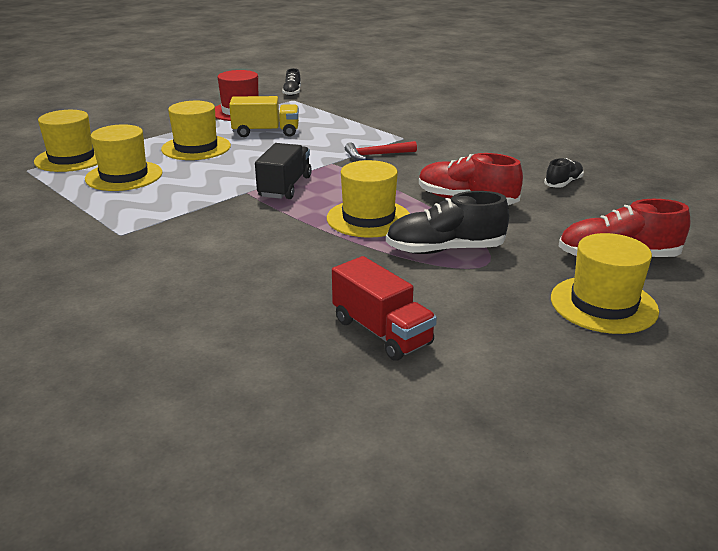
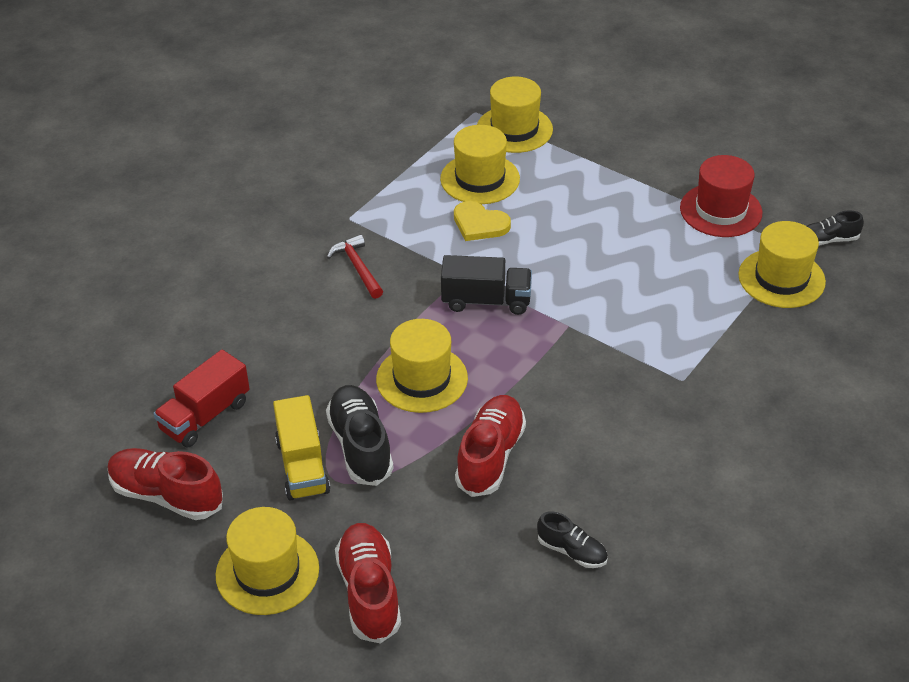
camera: 80 degrees right, 15 degrees up
yellow hat [161,101,231,160] -> yellow hat moved to [738,221,826,308]
yellow truck [229,96,299,137] -> yellow truck moved to [273,395,330,501]
red hammer [345,141,417,160] -> red hammer moved to [327,234,383,299]
none -> red shoe [108,448,223,520]
none -> yellow heart [454,201,511,241]

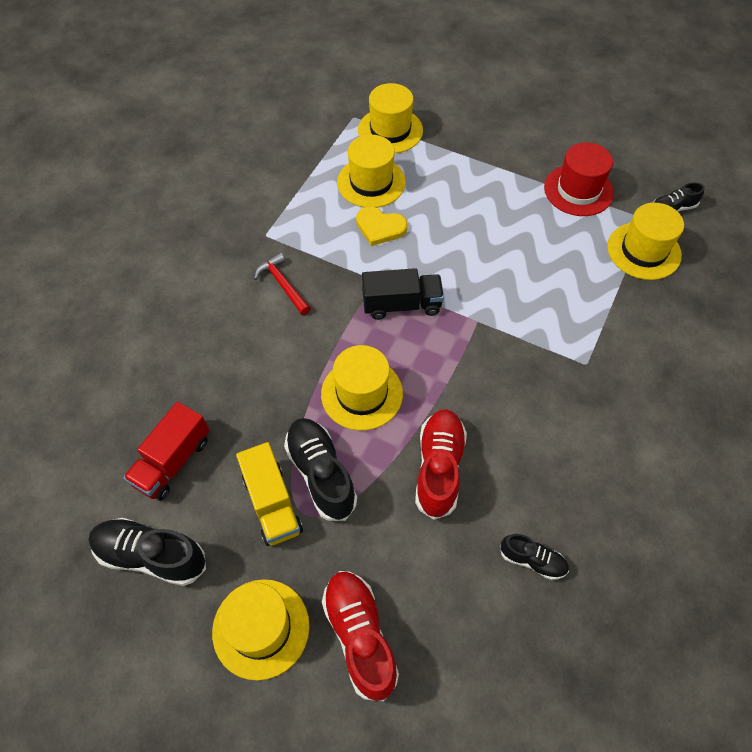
camera: 10 degrees left, 15 degrees up
red shoe [108,448,223,520] -> black shoe [88,518,206,586]

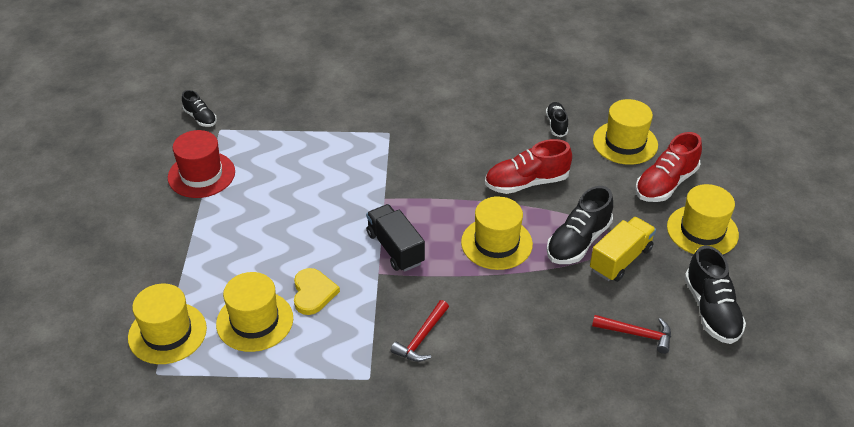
camera: 115 degrees left, 15 degrees down
red truck [123,402,209,501] -> red hammer [592,315,671,354]
yellow hat [607,203,684,280] -> yellow hat moved to [593,99,658,165]

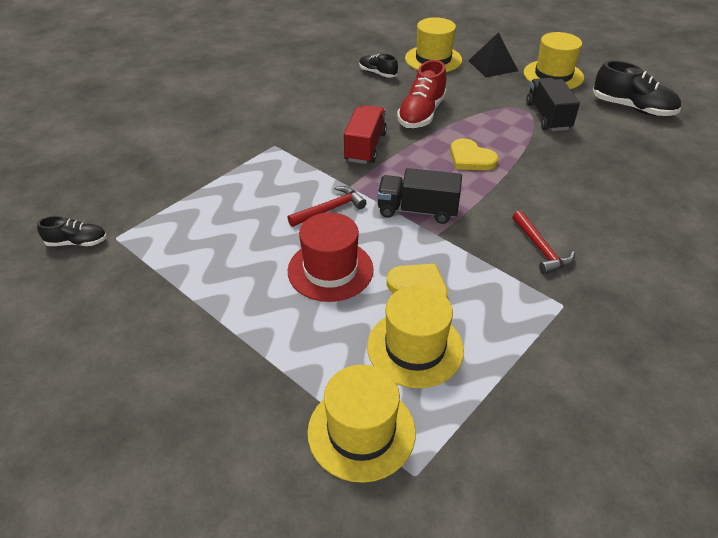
camera: 50 degrees left, 0 degrees up
red hat [168,130,235,198] -> red hat moved to [288,212,374,302]
yellow hat [461,196,533,270] -> yellow heart [450,138,498,170]
black shoe [546,186,613,264] -> none
yellow truck [590,217,656,282] -> black truck [526,78,580,131]
red hammer [592,315,671,354] -> red hammer moved to [288,186,367,227]
red shoe [635,132,702,202] -> black pyramid [468,32,518,77]
none -> red truck [344,105,387,164]

